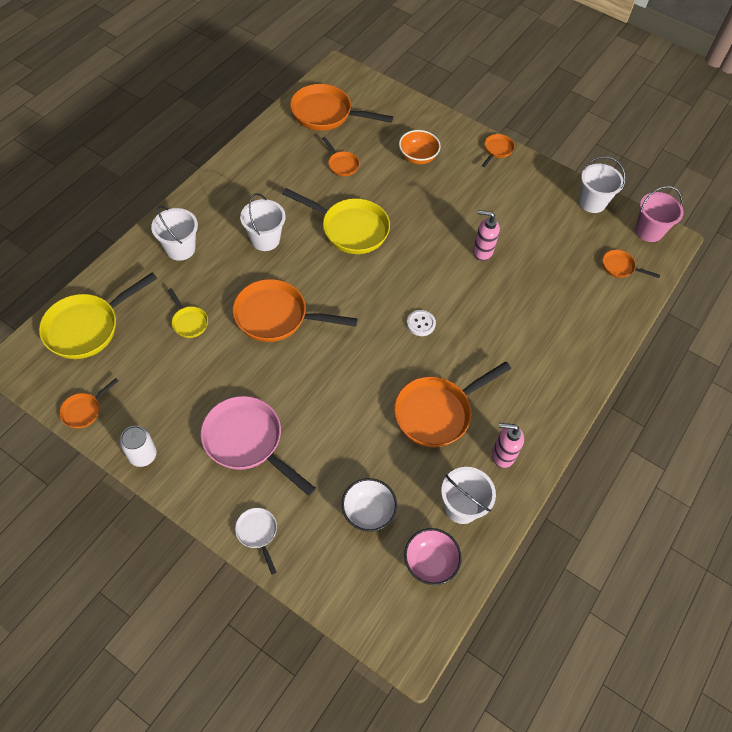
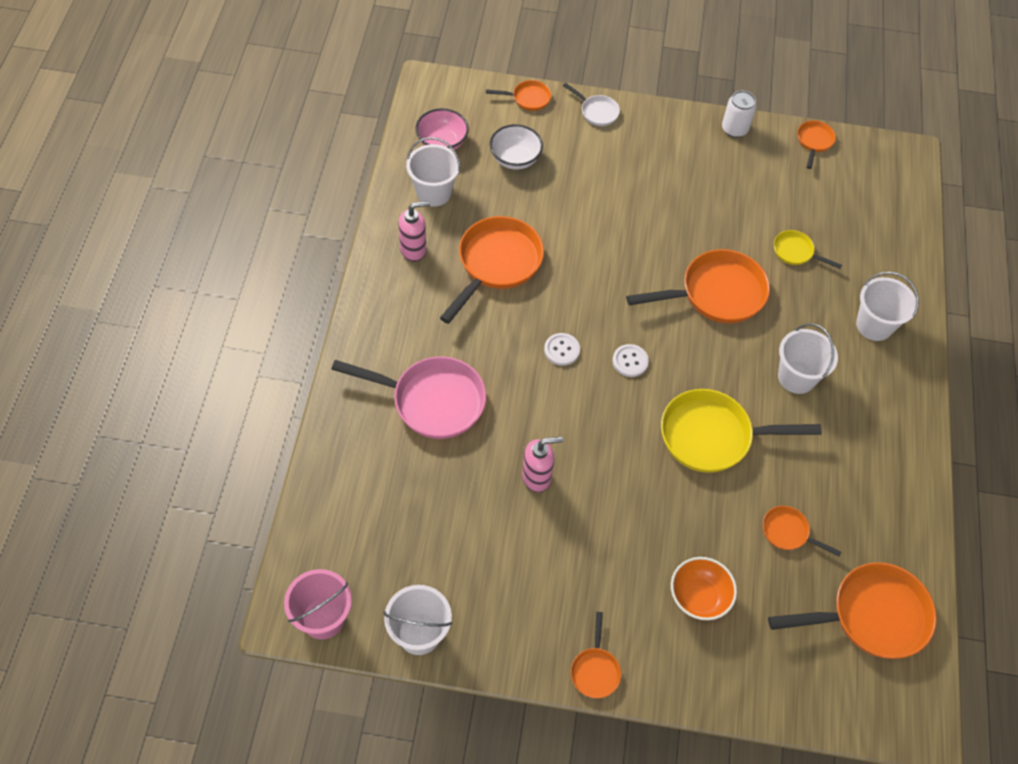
camera: 155 degrees right, 0 degrees up
yellow pan [39,272,157,359] -> none
pink pan [201,396,316,496] -> pink pan moved to [331,356,486,439]
orange pan [603,250,660,278] -> orange pan moved to [486,80,551,111]
none -> white button [612,344,649,377]

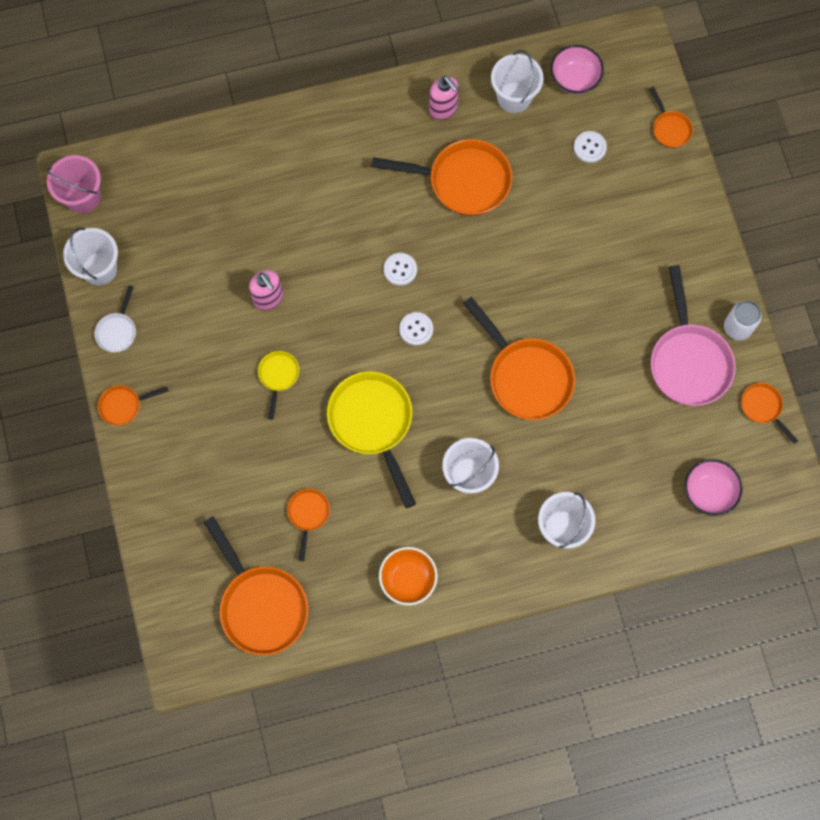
camera: 70 degrees right, 15 degrees up
pink pan [331,356,486,439] -> pink pan moved to [651,265,736,406]
white bowl [490,124,543,170] -> white button [574,131,607,163]
white pan [563,83,620,126] -> white pan moved to [95,285,136,352]
orange bowl [671,557,737,620] -> orange bowl moved to [379,547,438,605]
yellow pan [774,230,842,269] -> yellow pan moved to [258,351,299,419]
orange pan [797,120,836,169] -> orange pan turned 120 degrees counterclockwise [741,383,798,444]
none -> pink bowl [685,459,743,516]

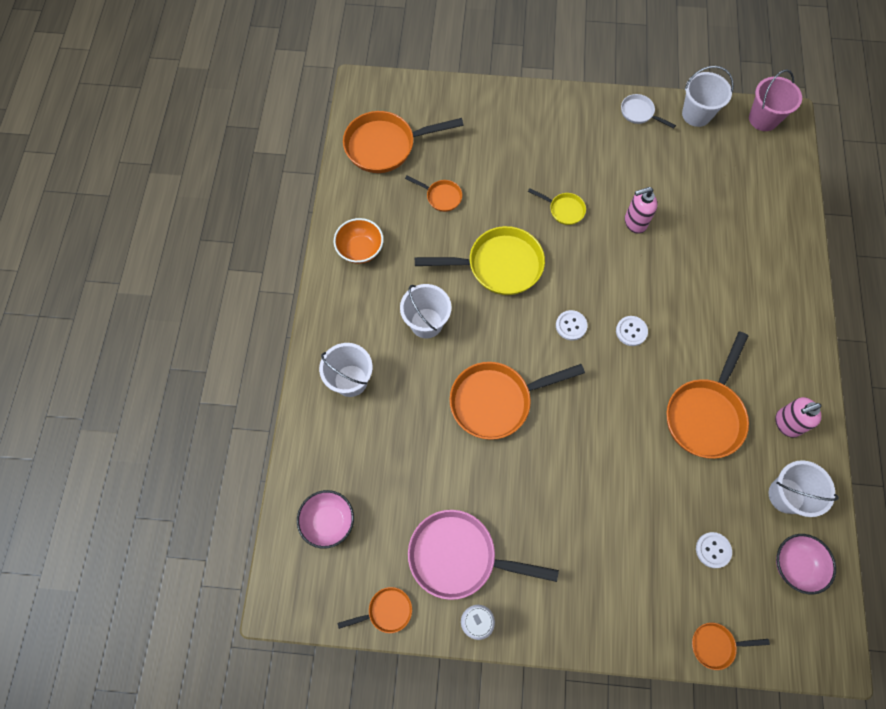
camera: 110 degrees right, 5 degrees down
orange pan [98,385,168,426] -> none

